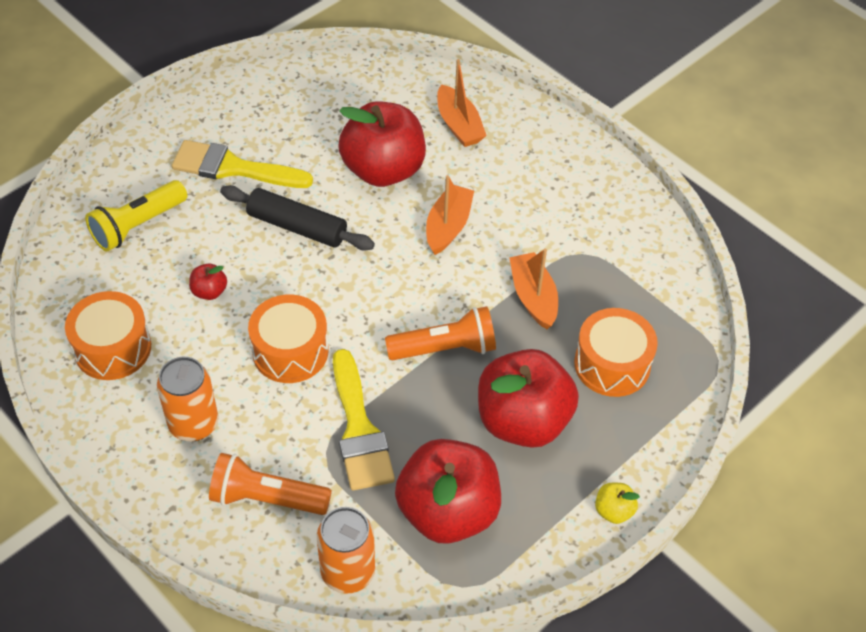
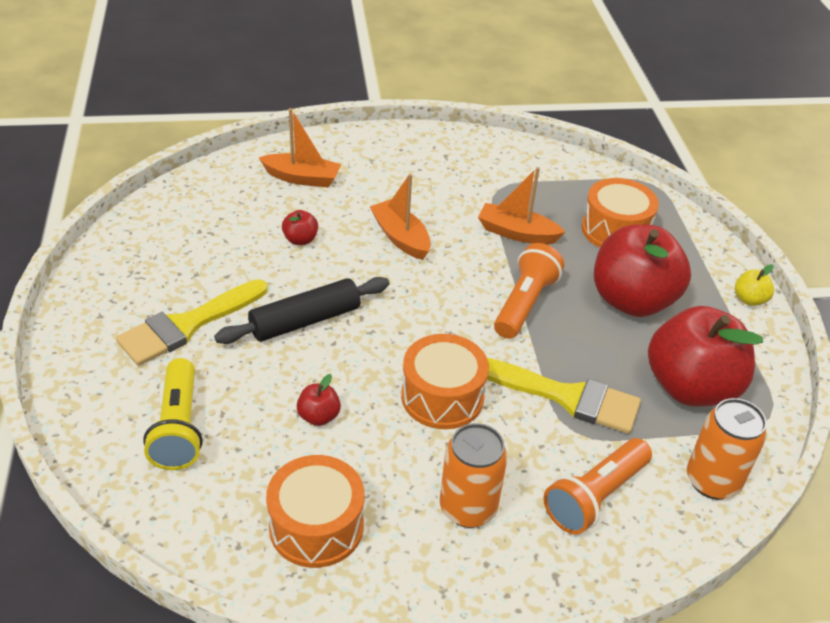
camera: 55 degrees left, 10 degrees down
red apple [338,101,426,187] -> red apple [282,210,318,245], size x0.41

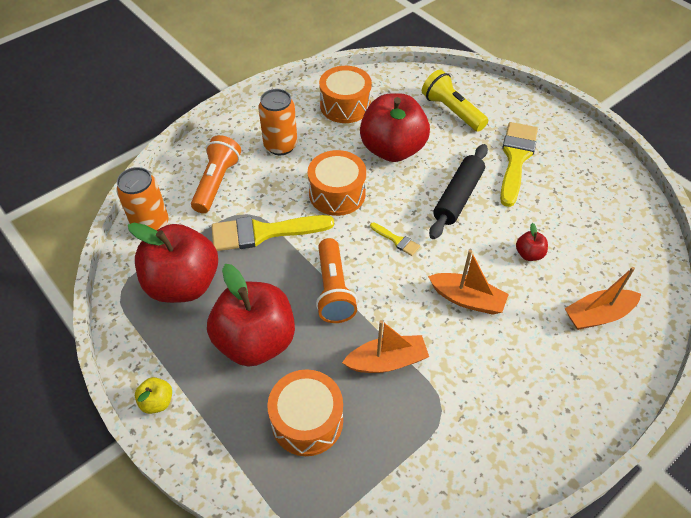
camera: 150 degrees right, 10 degrees up
red apple [297,374,341,426] -> red apple [360,93,430,162], size x2.47
none -> yellow brush [370,222,420,256]

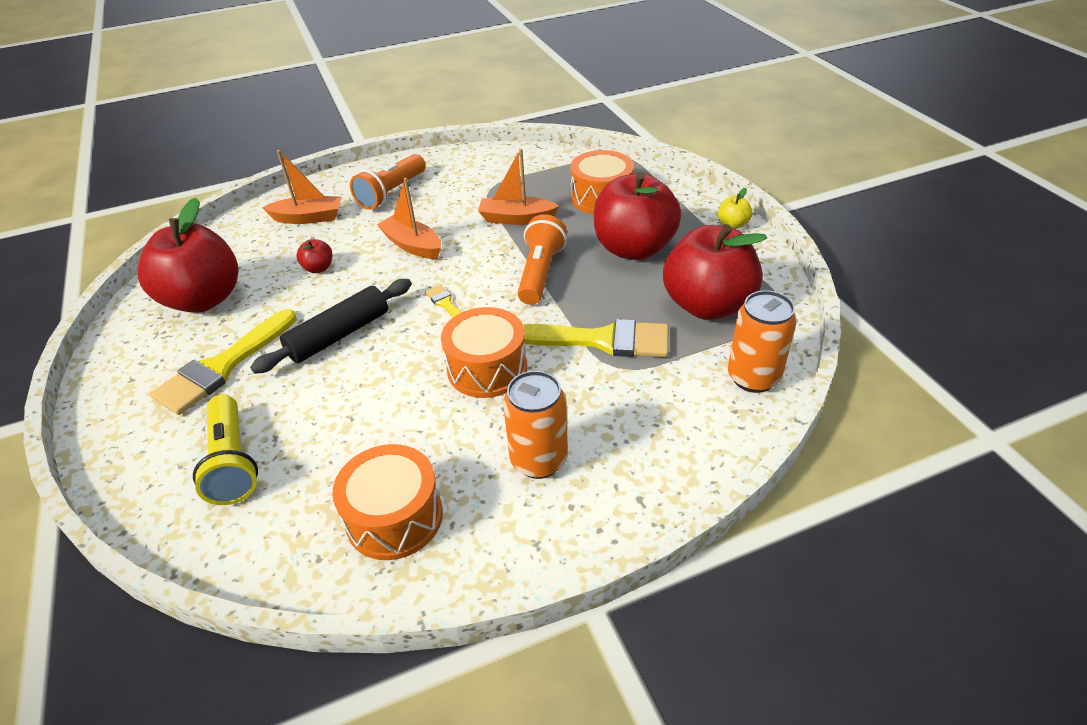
camera: 160 degrees left, 10 degrees down
orange flashlight [191,135,241,213] -> orange flashlight moved to [350,154,426,210]
red apple [360,93,430,162] -> red apple moved to [138,198,239,313]

